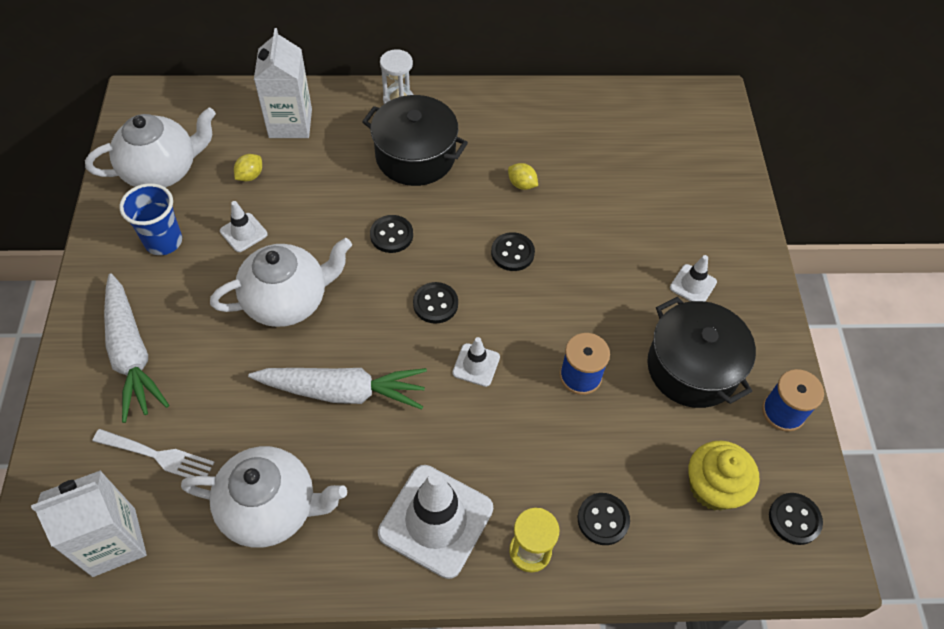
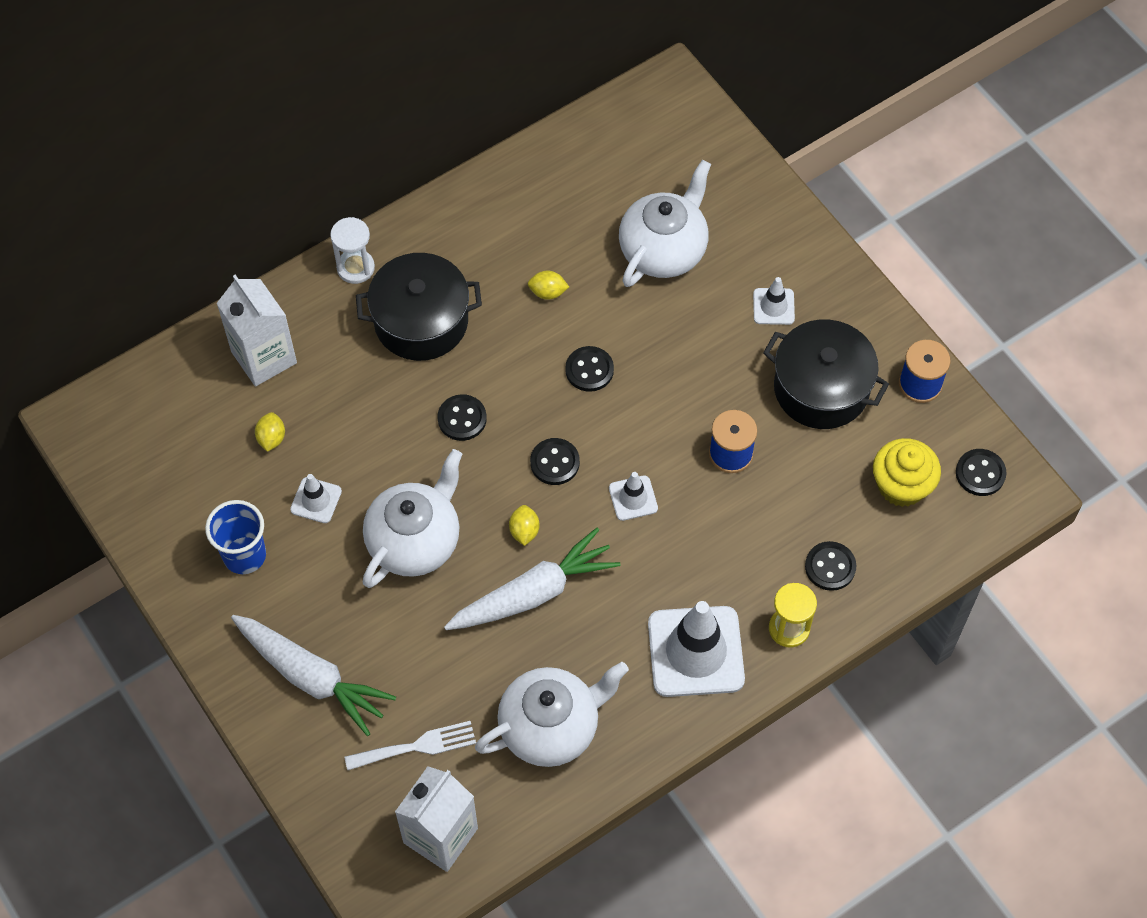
camera: 30 degrees left, 5 degrees up
white teapot [85,108,216,188] -> white teapot moved to [619,160,711,287]
none -> yellow lemon [509,505,540,546]

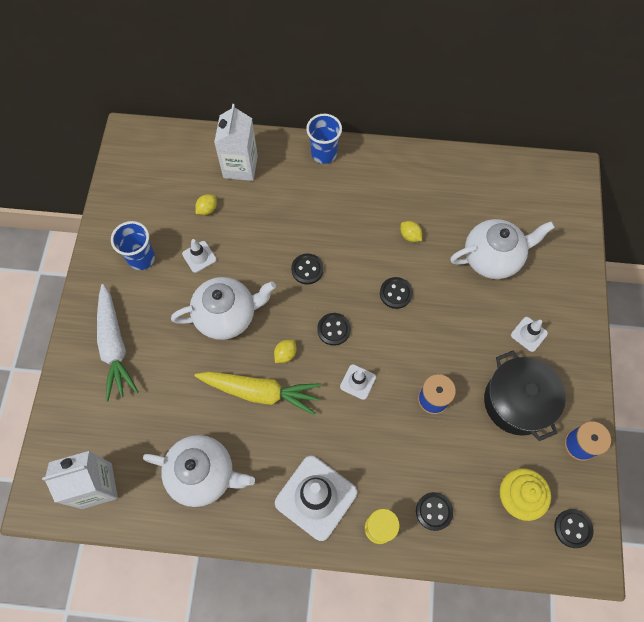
camera: 40 degrees right, 5 degrees up
white hourglass [330,217,375,284] -> blue cup [306,114,342,164]
white fork [344,721,476,770] -> none
black pot [356,253,482,361] -> none
white carrot [444,527,621,630] -> yellow carrot [195,372,321,416]

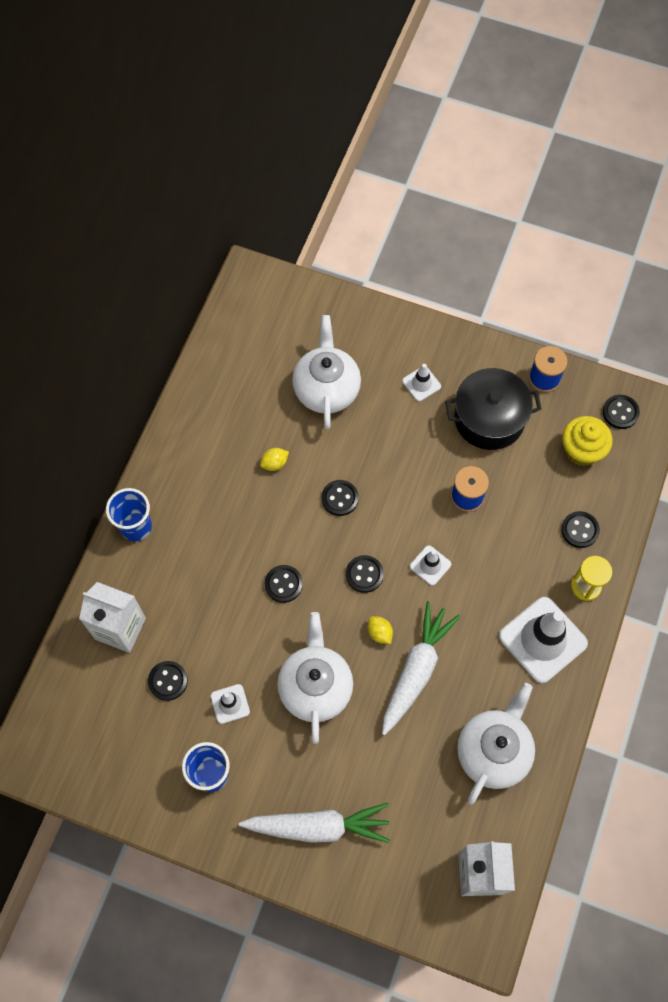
camera: 75 degrees left, 0 degrees up
yellow lemon [195,194,217,215] -> black button [148,661,188,701]
yellow carrot [195,372,321,416] -> white carrot [382,601,461,735]

